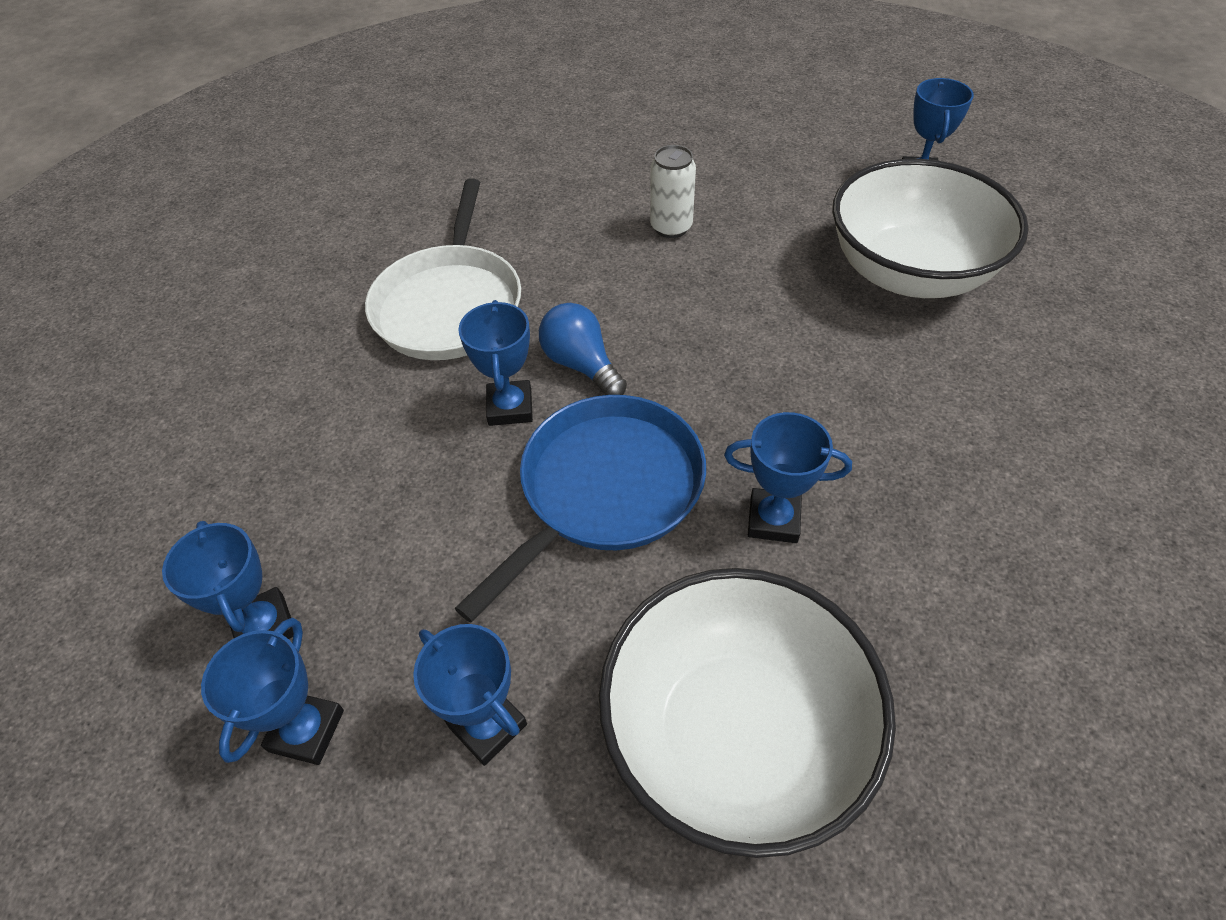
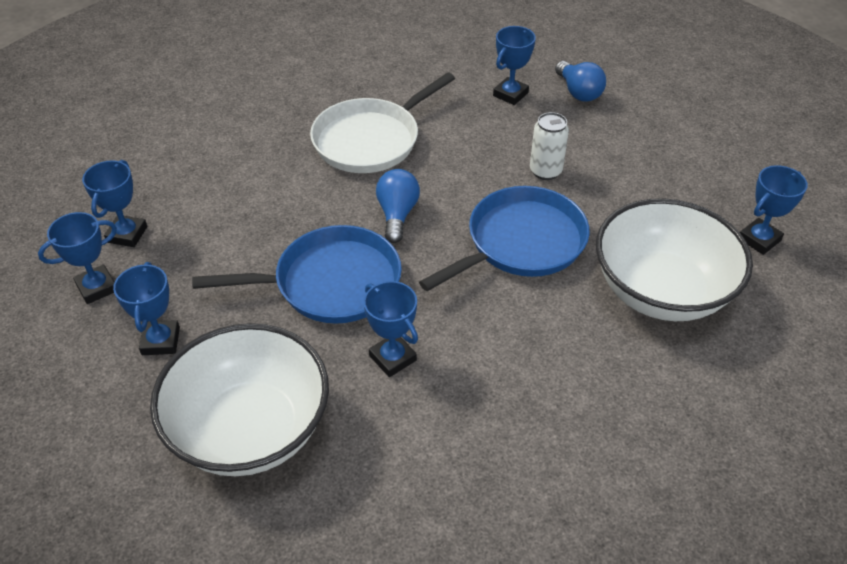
camera: 40 degrees right, 5 degrees down
blue trophy [458,300,533,426] -> blue trophy moved to [493,26,536,105]
none -> blue pan [419,186,590,291]
none -> blue light bulb [555,61,606,101]

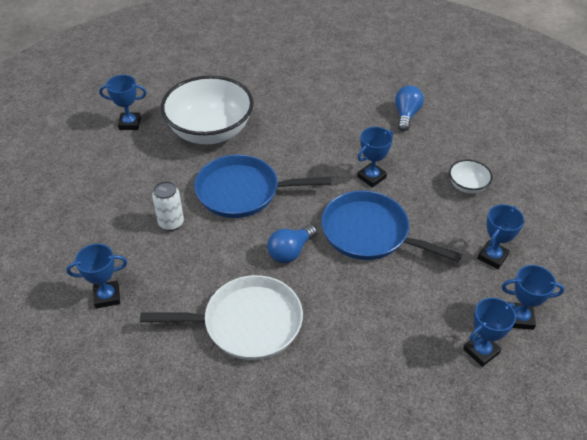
camera: 140 degrees left, 0 degrees up
white bowl [150,323,329,476] -> white bowl [449,160,493,194], size x0.44
blue trophy [364,281,418,377] -> blue trophy turned 45 degrees clockwise [357,127,393,188]
blue light bulb [555,61,606,101] -> blue light bulb moved to [395,85,424,131]

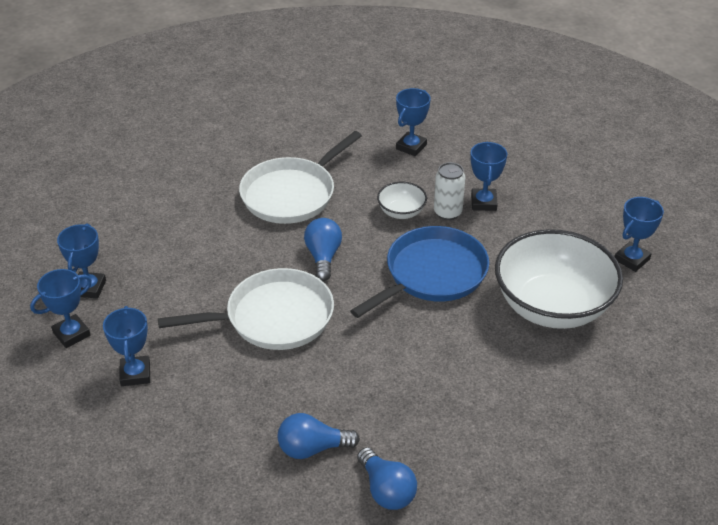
camera: 135 degrees right, 5 degrees down
blue pan [321,190,462,262] -> white pan [158,268,334,350]
blue trophy [357,127,393,188] -> blue trophy moved to [470,142,507,211]
white bowl [449,160,493,194] -> white bowl moved to [377,182,427,219]
none -> blue light bulb [278,413,360,459]

